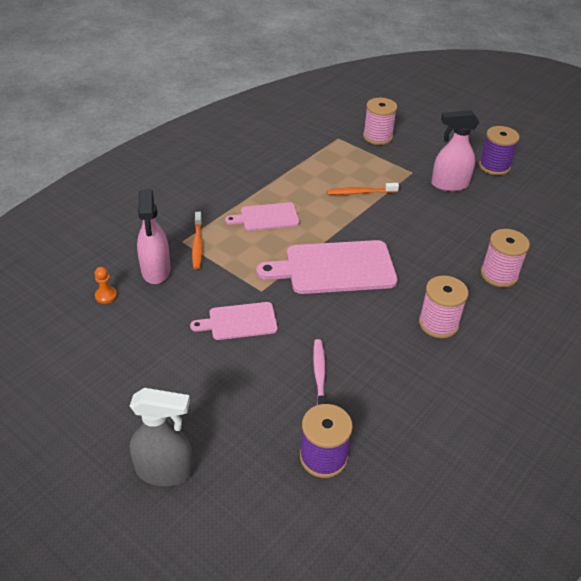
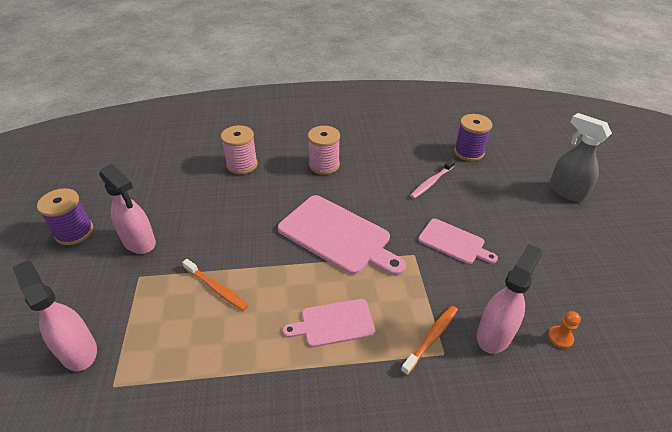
camera: 135 degrees left, 0 degrees up
pink cutting board [225,203,299,231] -> pink cutting board turned 135 degrees clockwise [282,299,375,347]
pink spool [363,98,397,145] -> pink spray bottle [13,260,97,371]

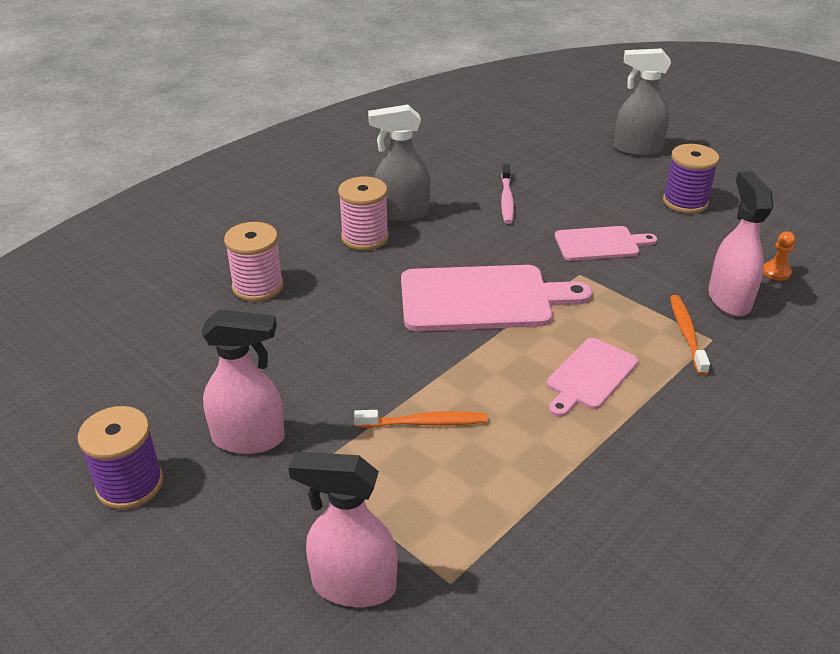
camera: 40 degrees left, 5 degrees down
purple spool [454,114,492,161] -> purple spool moved to [663,144,719,214]
none -> grey spray bottle [368,105,430,222]

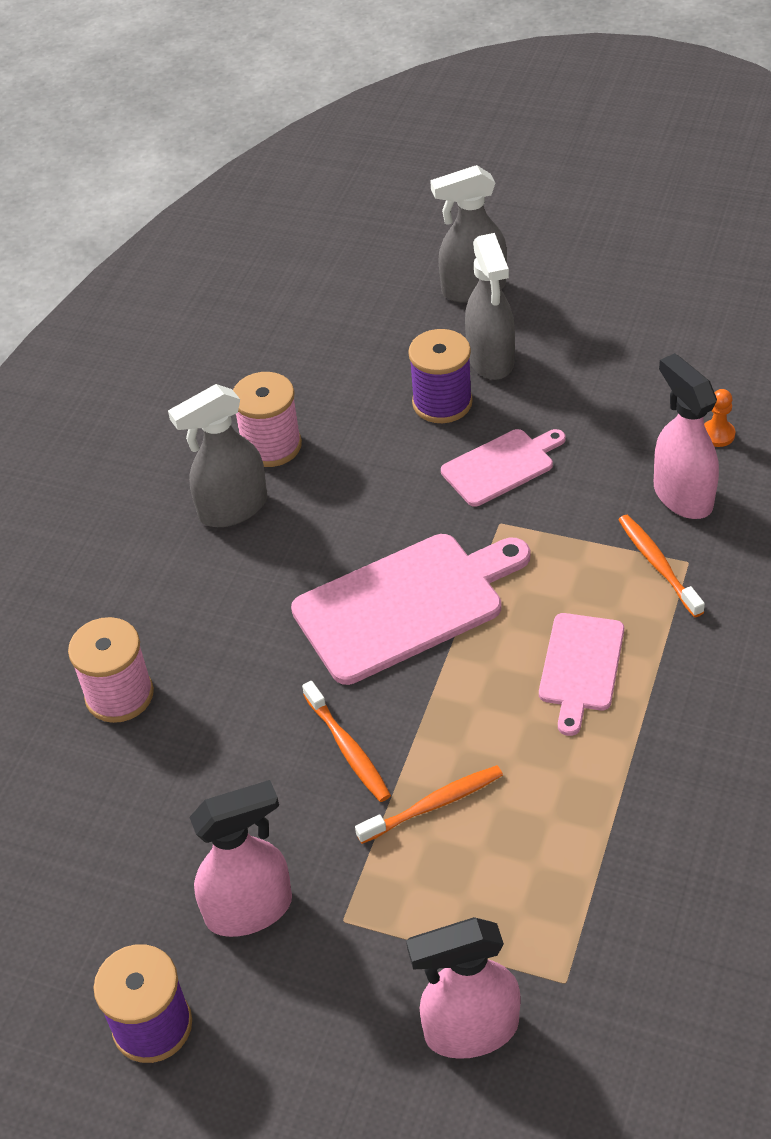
camera: 20 degrees left, 10 degrees up
pink spool [338,176,389,251] -> pink spool moved to [233,372,302,467]
pink toothbrush [501,164,514,224] -> none
purple spool [663,144,719,214] -> purple spool moved to [408,329,473,423]
none -> orange toothbrush [302,681,391,802]
none -> grey spray bottle [465,233,515,380]

